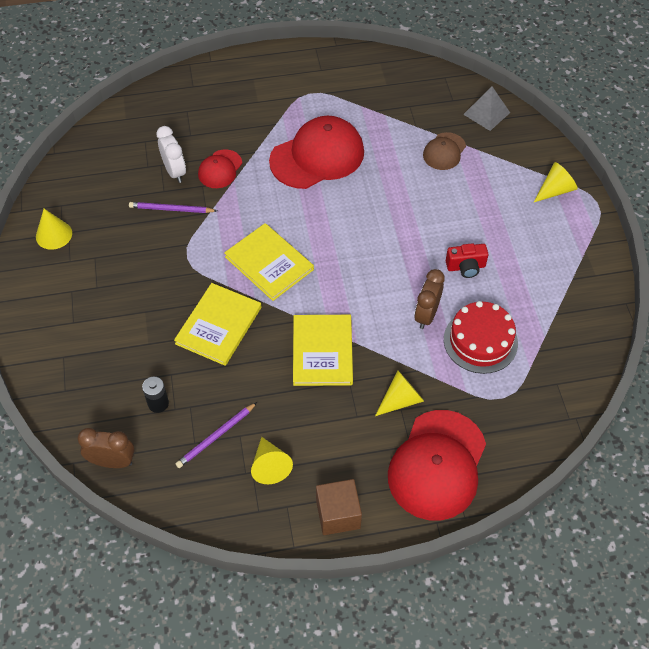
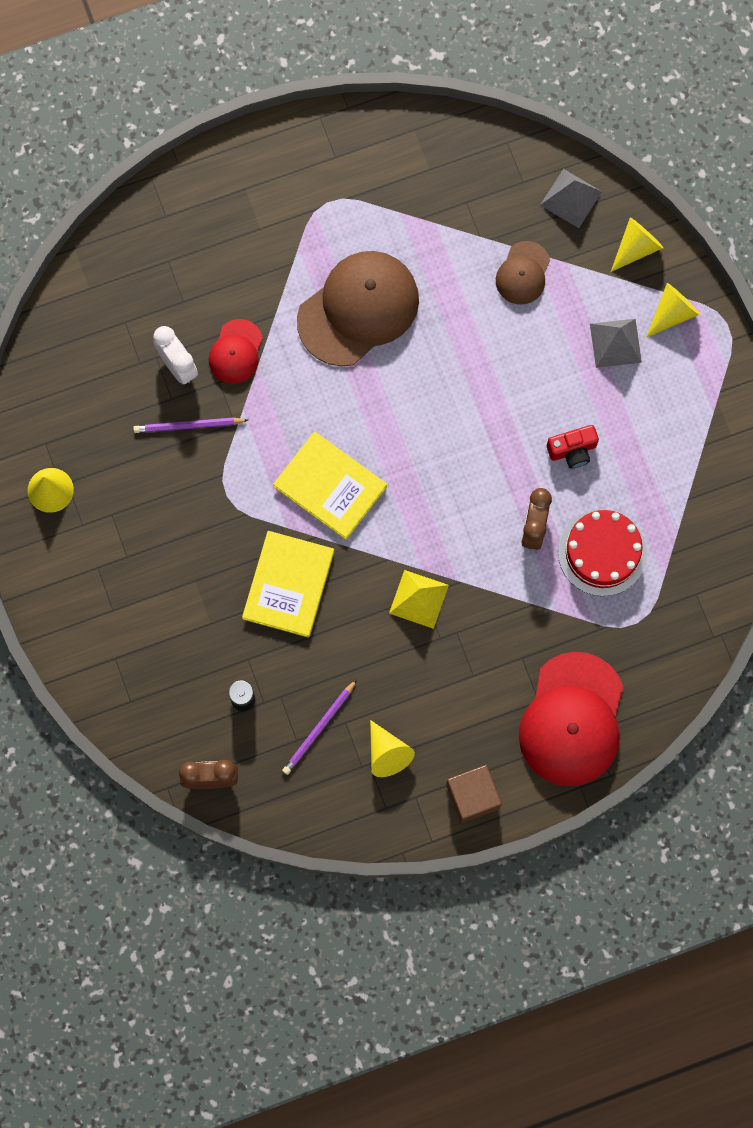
camera: 10 degrees left, 20 degrees up
red cap [269,116,364,189] -> brown cap [297,251,419,366]
yellow book [293,315,353,386] -> yellow pyramid [389,570,449,629]
yellow cone [375,371,424,416] -> yellow cone moved to [611,217,663,272]
none -> grey pyramid [590,319,642,368]

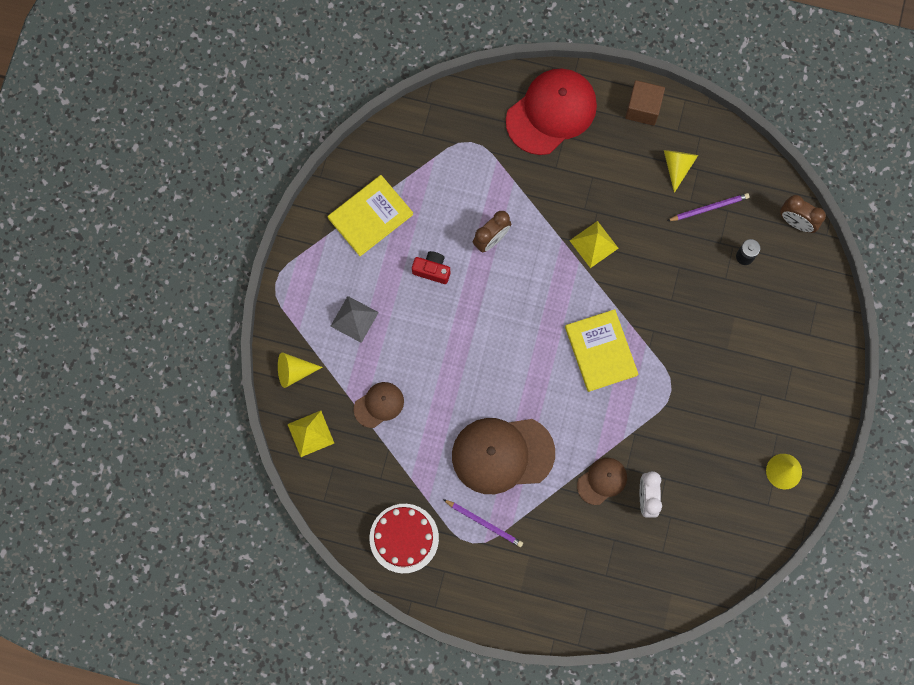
camera: 145 degrees left, 0 degrees up
purple pencil [133,417,248,433] -> purple pencil moved to [443,499,523,547]
red cap [208,319,263,384] -> brown cap [577,458,627,505]
yellow book [242,531,334,637] -> yellow book moved to [327,175,413,256]
grey pyramid [540,169,602,228] -> yellow pyramid [287,411,334,457]
red cake [558,509,647,596] -> red cake moved to [369,504,439,573]
yellow cone [646,283,700,337] -> none

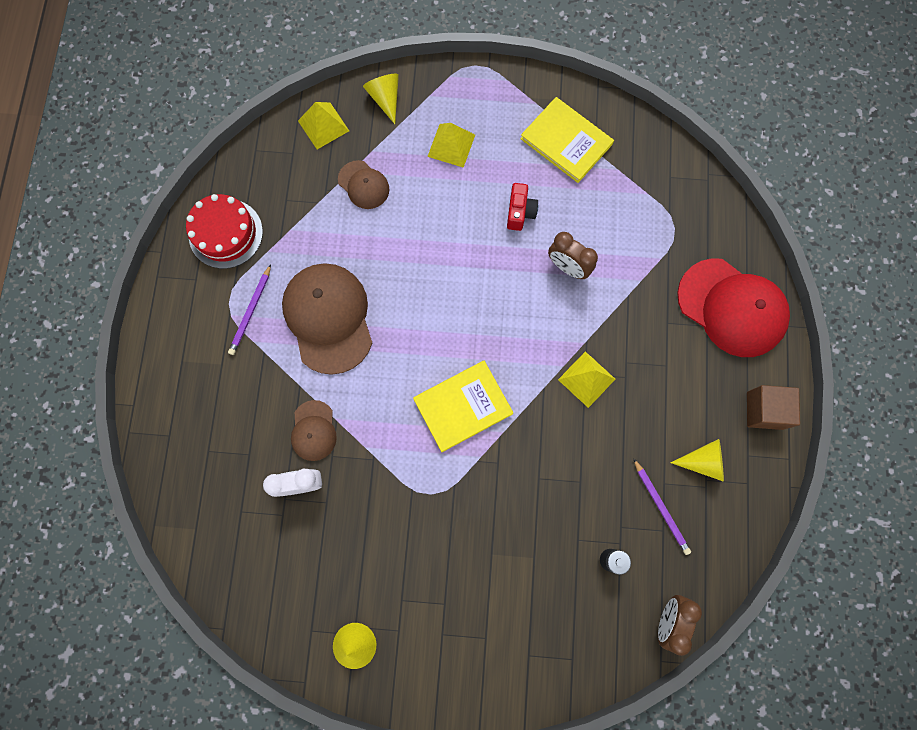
camera: 80 degrees right, 0 degrees up
grey pyramid [330,296,379,343] -> yellow pyramid [427,123,475,168]
brown cap [577,458,627,505] -> brown cap turned 45 degrees clockwise [291,400,337,461]

